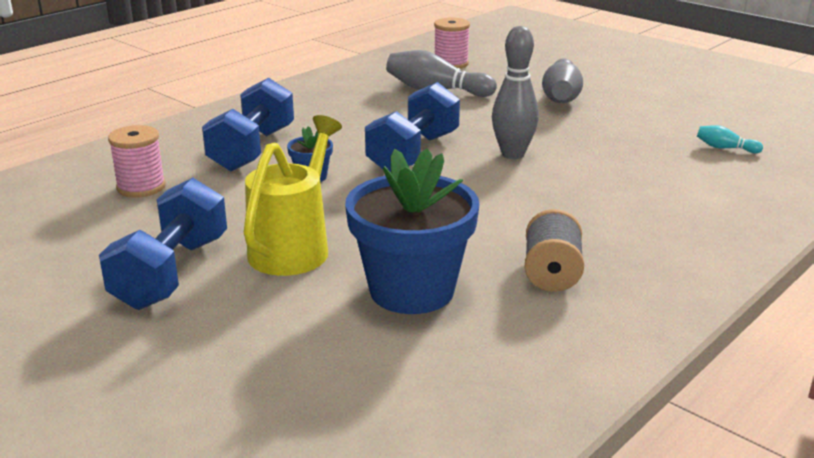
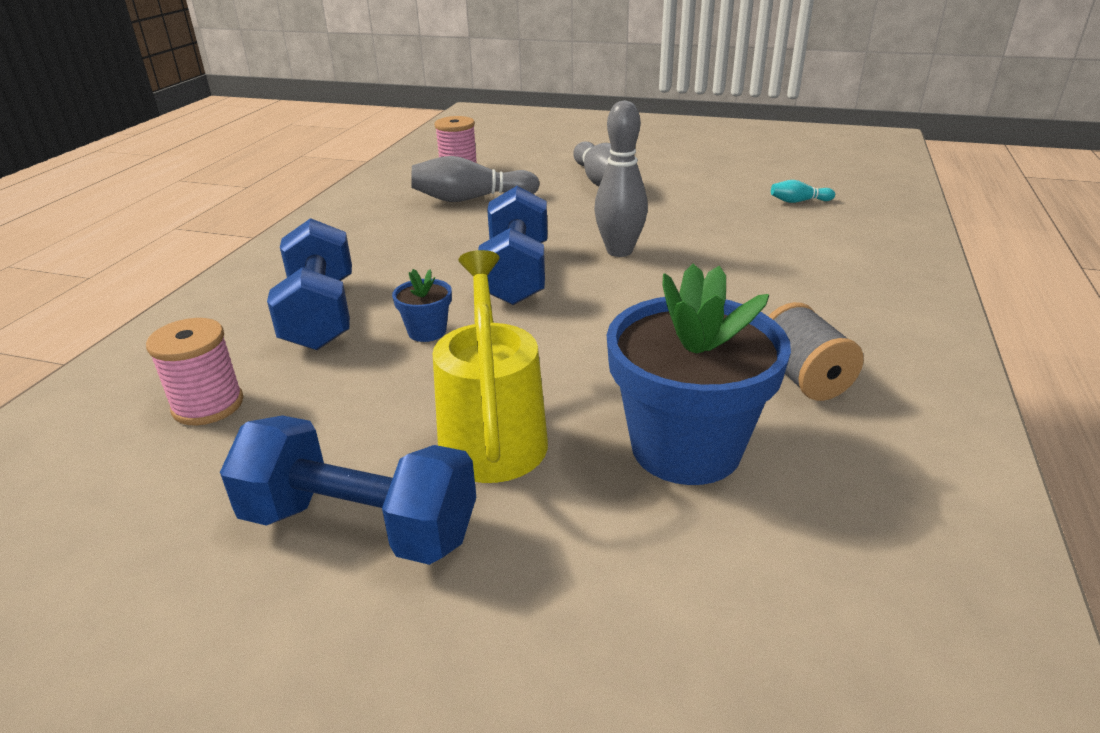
camera: 25 degrees left, 5 degrees up
blue dumbbell [99,178,227,310] -> blue dumbbell turned 60 degrees counterclockwise [220,415,476,565]

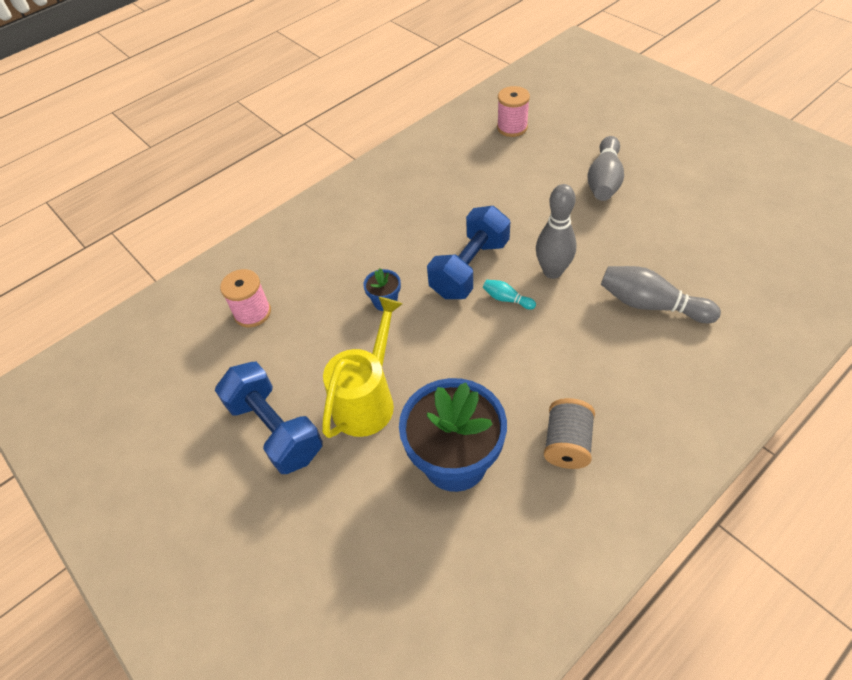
camera: 35 degrees right, 20 degrees up
blue dumbbell [267,218,352,350] -> none
grey bowling pin [411,156,540,202] -> grey bowling pin moved to [601,266,721,323]
turquoise bowling pin [771,180,835,203] -> turquoise bowling pin moved to [483,280,536,310]

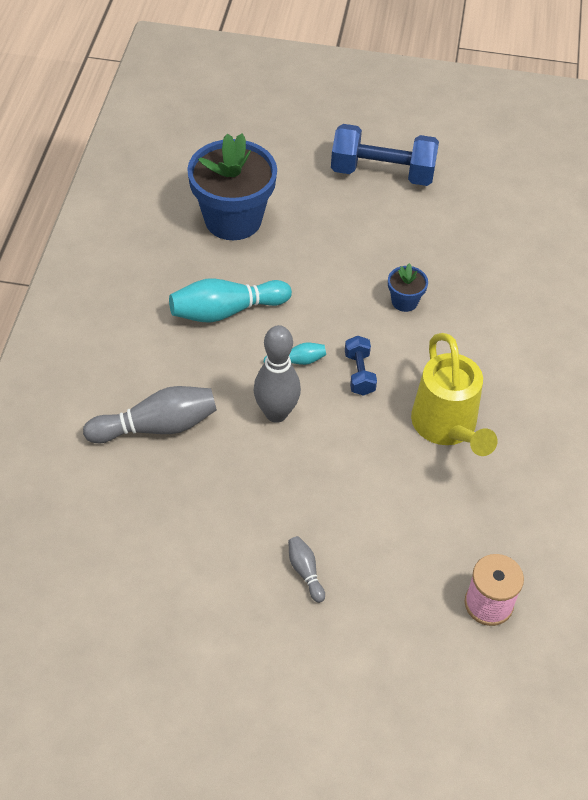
camera: 135 degrees right, 0 degrees up
pink spool [220,269,271,328] -> none
yellow watering can [322,297,403,438] -> yellow watering can moved to [411,333,498,456]
blue dumbbell [427,206,510,299] -> blue dumbbell [345,336,377,396], size x0.50
grey spool [544,398,595,469] -> none
grey bowling pin [587,136,624,201] -> grey bowling pin [288,536,325,603], size x0.49
none -> turquoise bowling pin [169,278,292,323]

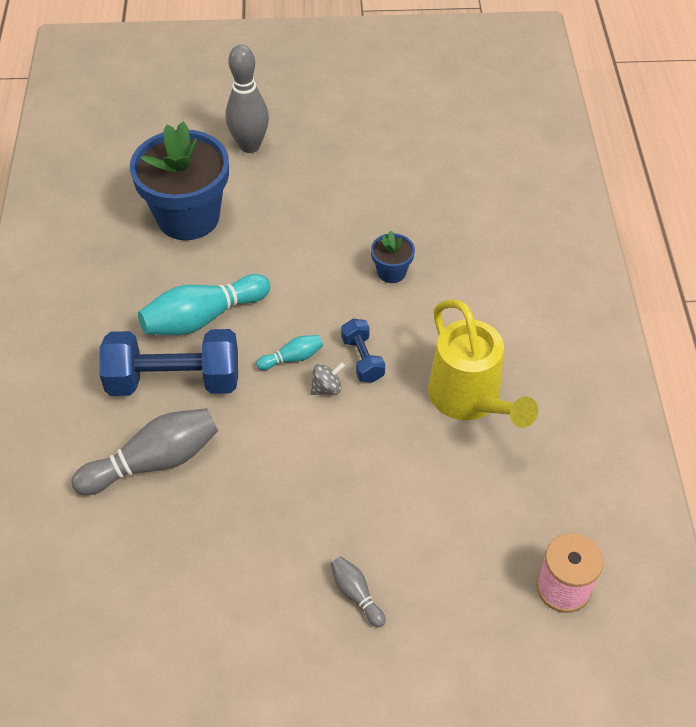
camera: 10 degrees left, 0 degrees up
grey bowling pin [254,325,301,423] -> grey bowling pin moved to [226,45,269,153]
blue dumbbell [331,124,439,186] -> blue dumbbell moved to [100,329,238,396]
none -> grey spinning top [310,363,345,395]

